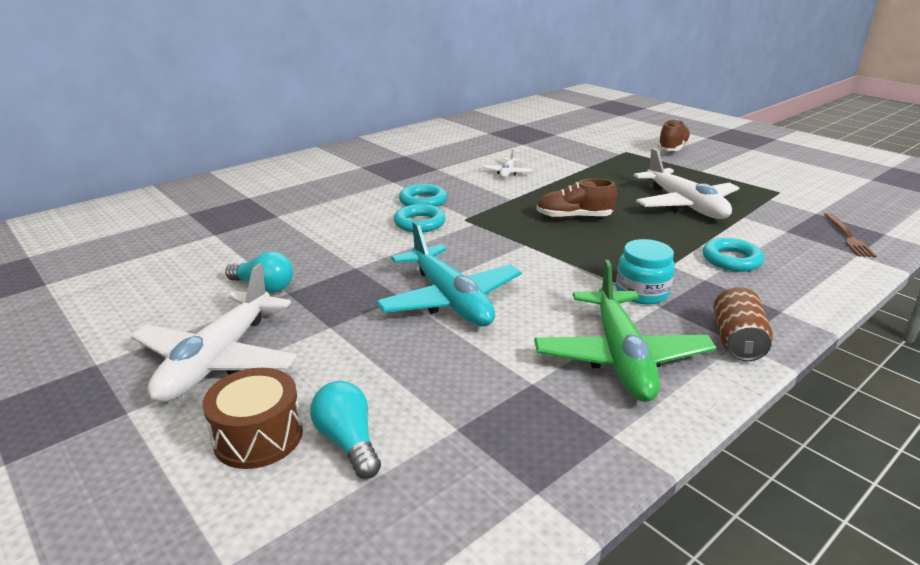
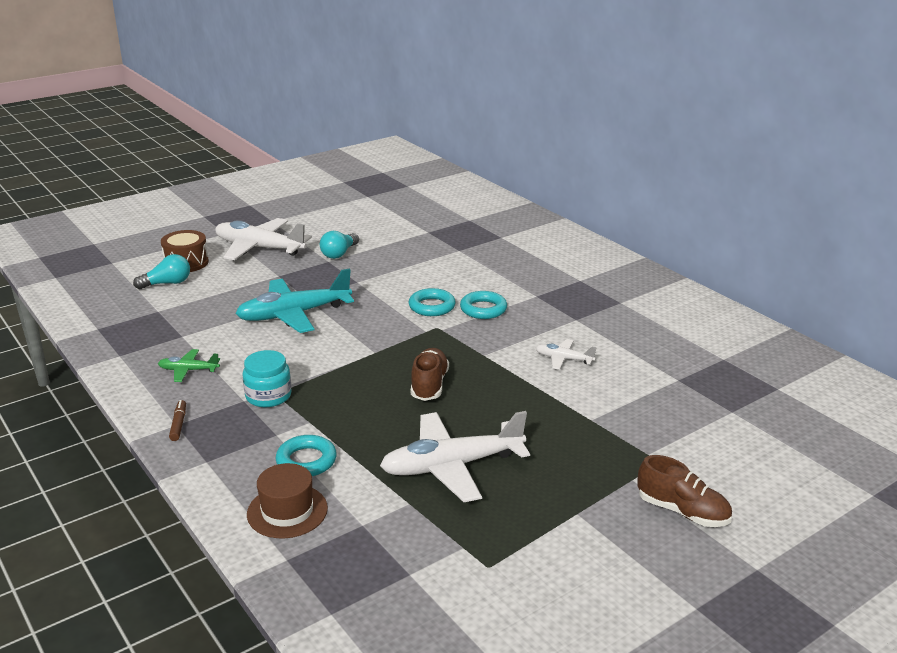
camera: 95 degrees right, 0 degrees up
green plane [534,260,716,402] -> green plane [158,349,220,382], size x0.48
brown can [713,287,773,361] -> brown marker [169,400,186,441]
brown fork [824,213,876,257] -> none
none -> brown hat [247,463,328,538]

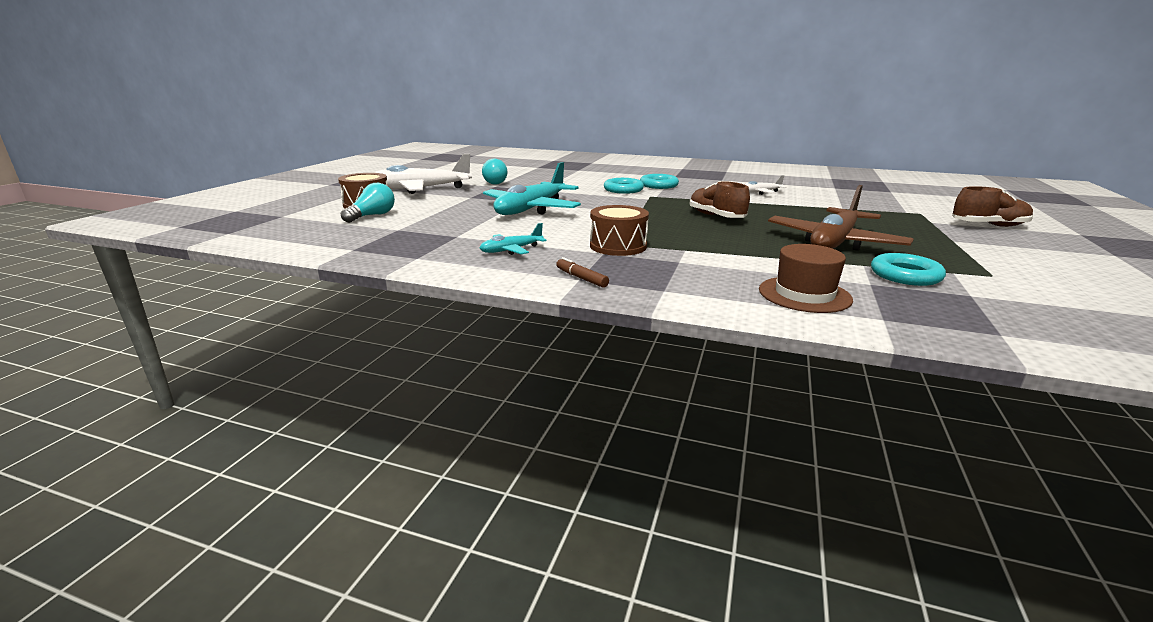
camera: 35 degrees left, 5 degrees down
green plane [158,349,220,382] -> turquoise plane [480,223,547,255]
turquoise jar [242,350,292,407] -> brown drum [590,205,649,256]
turquoise ring [276,435,337,476] -> turquoise ring moved to [871,253,946,286]
white plane [380,411,530,502] -> brown plane [768,185,914,251]

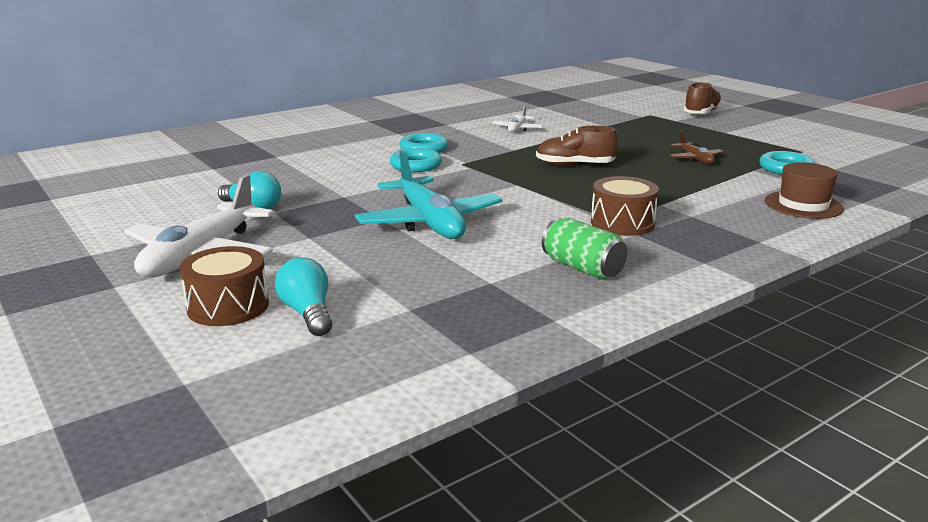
camera: 55 degrees left, 0 degrees up
turquoise plane [480,223,547,255] -> green can [542,218,628,280]
brown marker [556,257,609,288] -> none
brown plane [768,185,914,251] -> brown plane [669,131,724,164], size x0.48

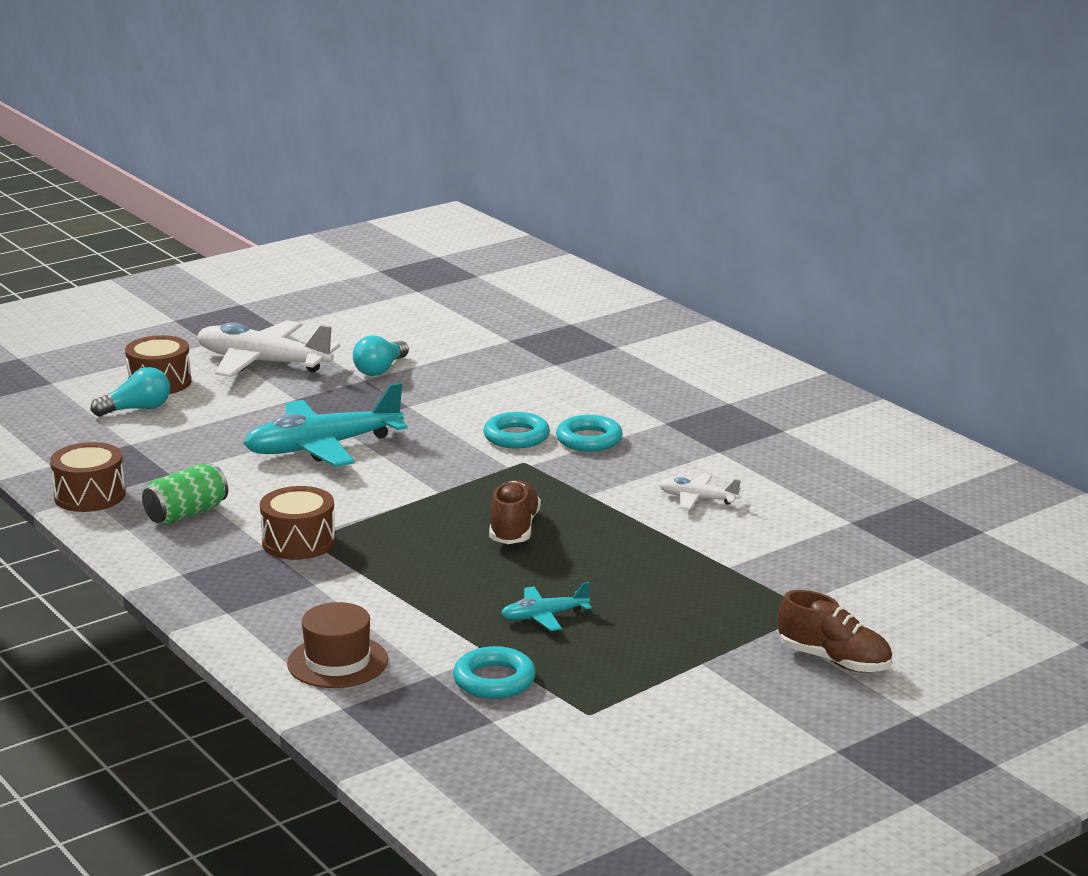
camera: 90 degrees right, 0 degrees up
brown plane [669,131,724,164] -> turquoise plane [501,582,592,631]
none -> brown drum [50,442,126,512]

